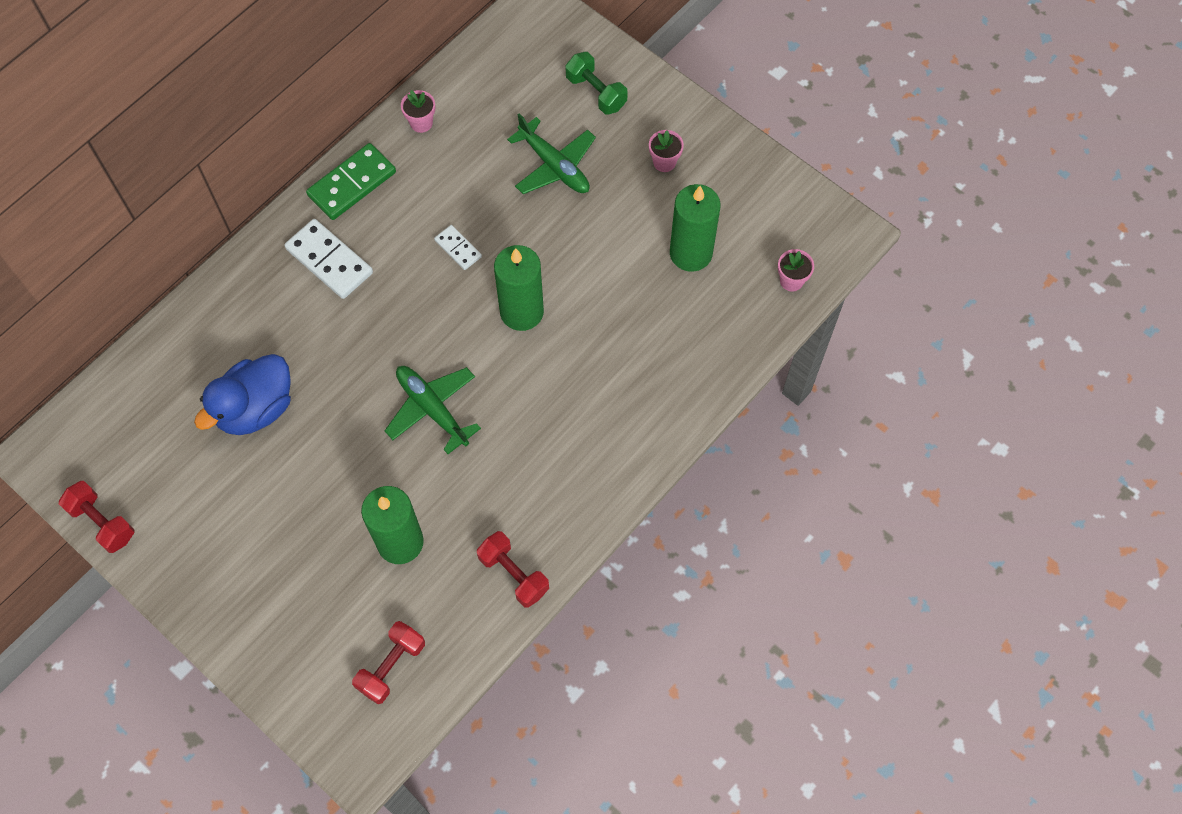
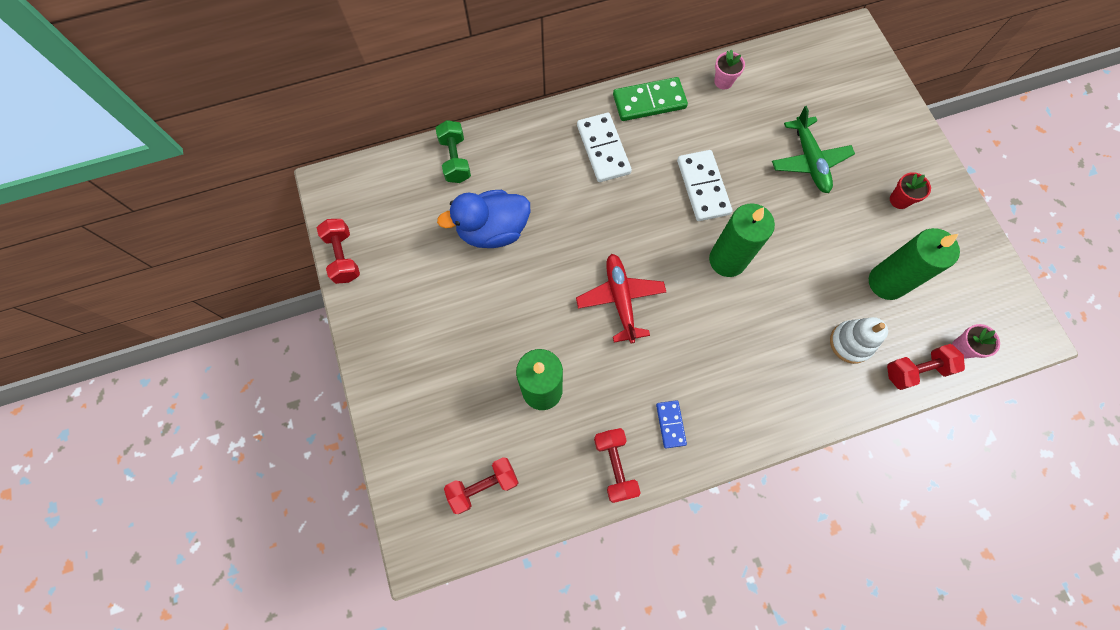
camera: 30 degrees right, 5 degrees up
green plane [385,366,481,454] -> red plane [576,254,666,343]
white domino [434,225,482,270] -> white domino [677,150,732,221], size x1.80
green dumbbell [565,52,628,115] -> green dumbbell moved to [436,120,471,183]
pink flower pot [649,130,684,172] -> red flower pot [890,172,931,209]
none -> blue domino [656,400,687,448]
none -> white stacking toy [830,317,888,364]
none -> red dumbbell [887,344,965,390]

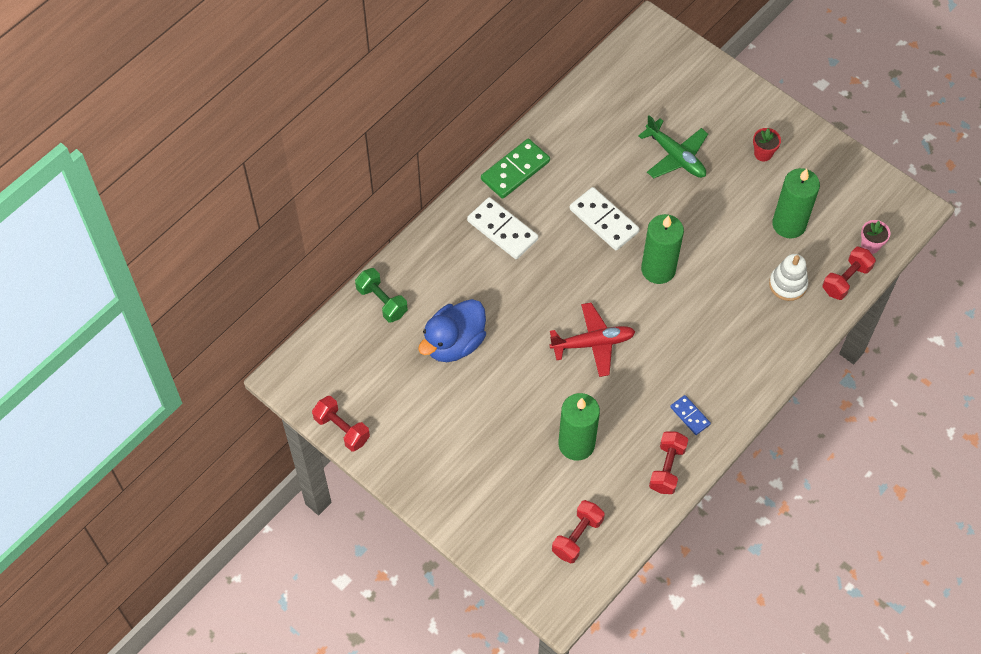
camera: 30 degrees left, 10 degrees down
red plane [576,254,666,343] -> red plane turned 120 degrees clockwise [549,303,635,377]
red dumbbell [594,428,641,503] -> red dumbbell turned 60 degrees clockwise [649,431,688,494]
pink flower pot [714,49,745,90] -> none

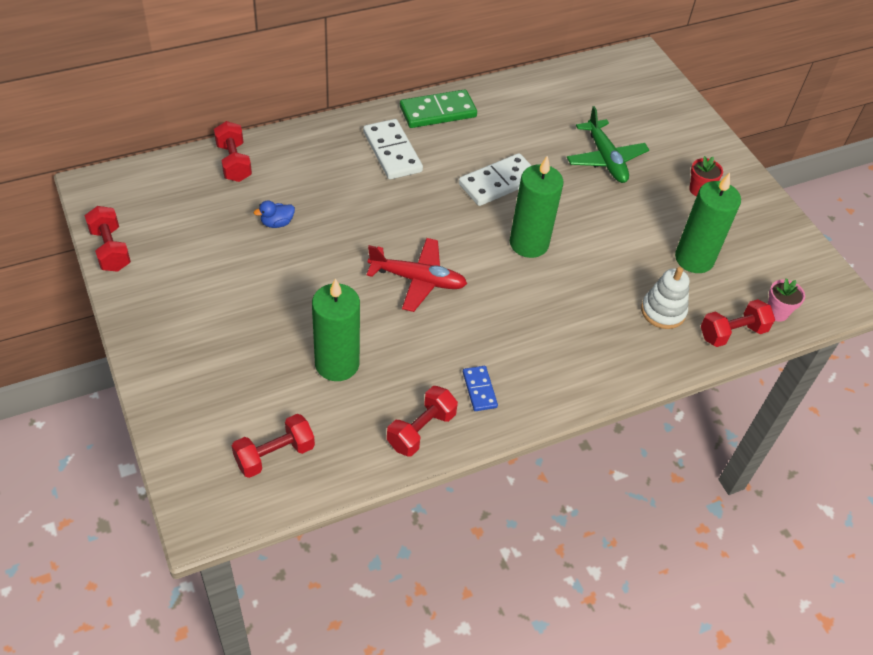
camera: 20 degrees right, 10 degrees down
green dumbbell [355,268,408,322] -> red dumbbell [214,121,252,182]
blue duck [418,299,486,362] -> blue duck [254,200,295,228], size x0.43
white domino [570,187,640,250] -> white domino turned 75 degrees clockwise [459,153,532,206]

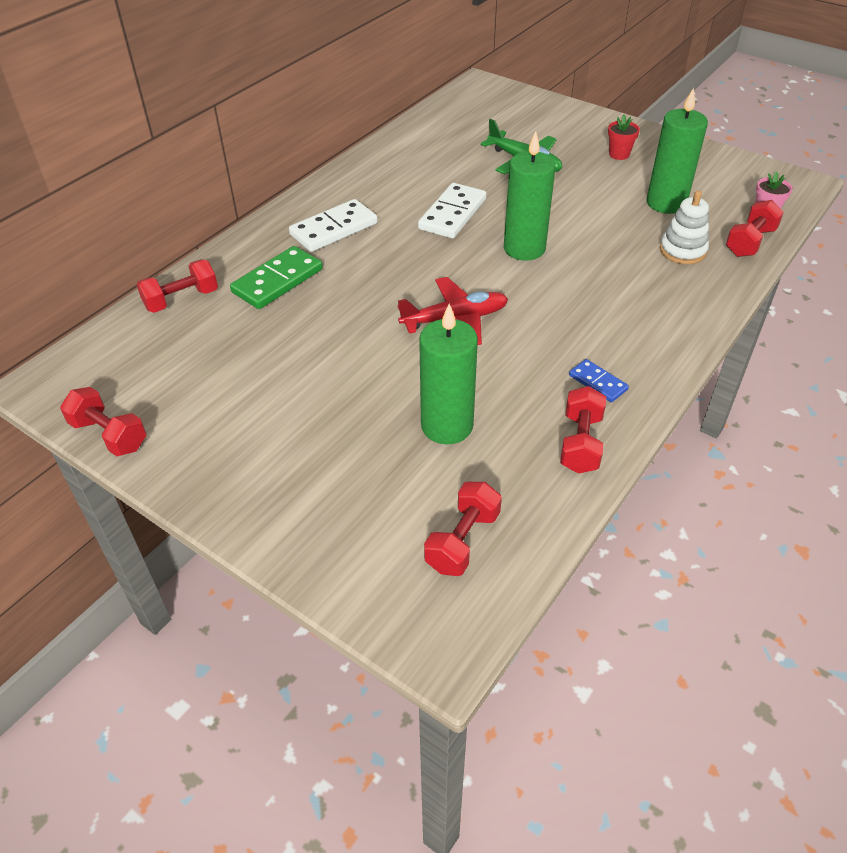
camera: 25 degrees left, 5 degrees down
red dumbbell [214,121,252,182] -> red dumbbell turned 75 degrees counterclockwise [136,259,218,313]
blue duck [254,200,295,228] -> none
white domino [363,119,423,179] -> white domino turned 75 degrees counterclockwise [289,199,378,252]
green domino [400,89,477,128] -> green domino moved to [230,246,323,309]

